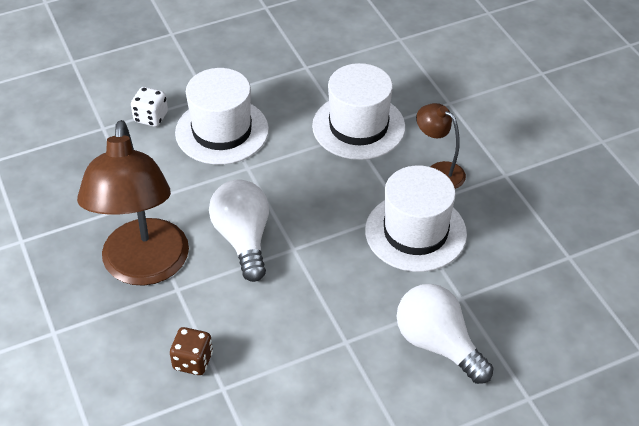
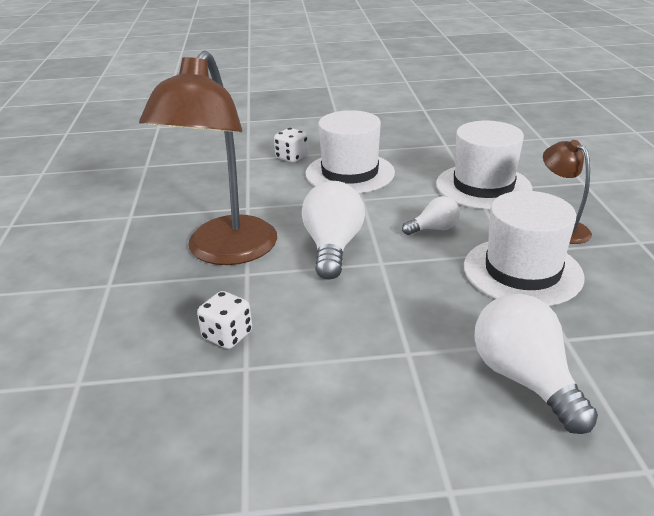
camera: 20 degrees right, 15 degrees down
brown dice [170,327,213,375] -> white dice [197,291,252,349]
none -> white light bulb [402,196,460,235]

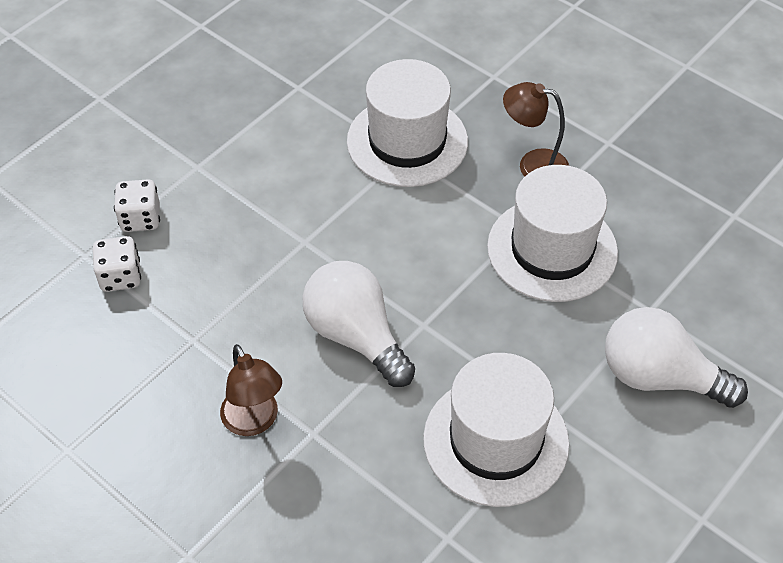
camera: 45 degrees left, 20 degrees up
brown lamp [139,51,277,265] -> brown lamp [220,344,282,436], size x0.48
white dice [197,291,252,349] -> white dice moved to [93,236,141,292]
white hat [306,110,395,193] -> white hat moved to [423,353,569,507]
white light bulb [402,196,460,235] -> none

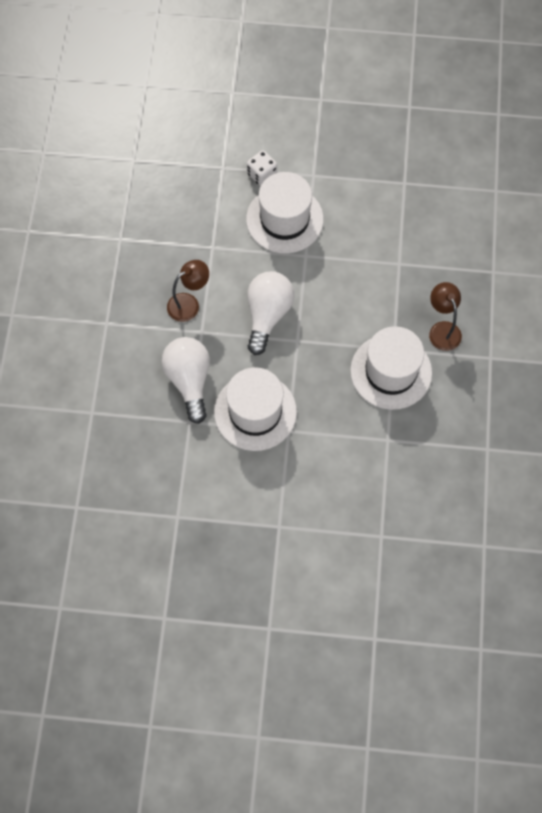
camera: 55 degrees right, 15 degrees up
white dice [93,236,141,292] -> none
brown lamp [220,344,282,436] -> brown lamp turned 150 degrees counterclockwise [167,260,209,322]
white hat [347,59,468,187] -> white hat moved to [246,172,324,253]
white light bulb [605,307,748,408] -> white light bulb moved to [161,337,210,424]

